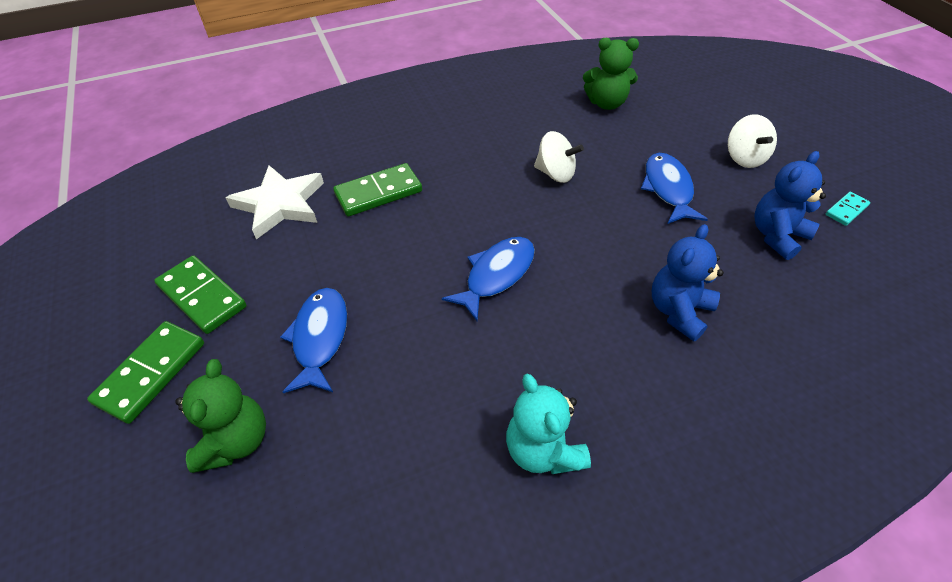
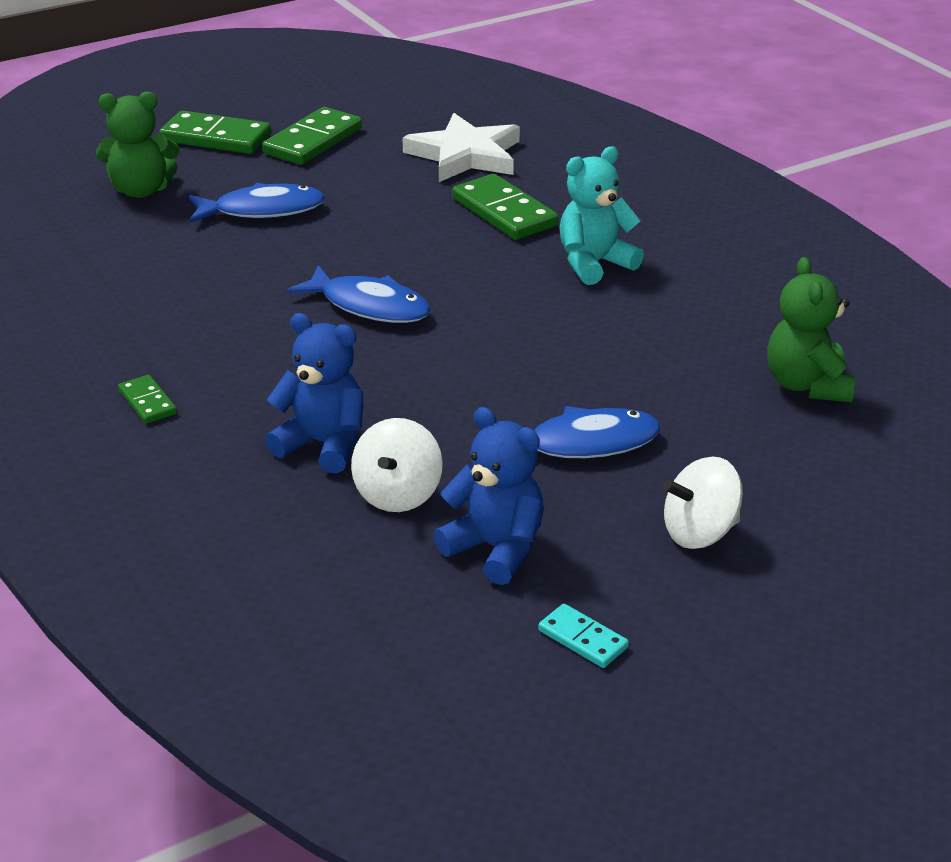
camera: 80 degrees right, 15 degrees down
turquoise teddy bear [506,374,591,474] -> turquoise teddy bear moved to [559,146,644,285]
white spinning top [534,131,584,183] -> white spinning top moved to [351,418,443,512]
none -> green domino [118,375,177,424]

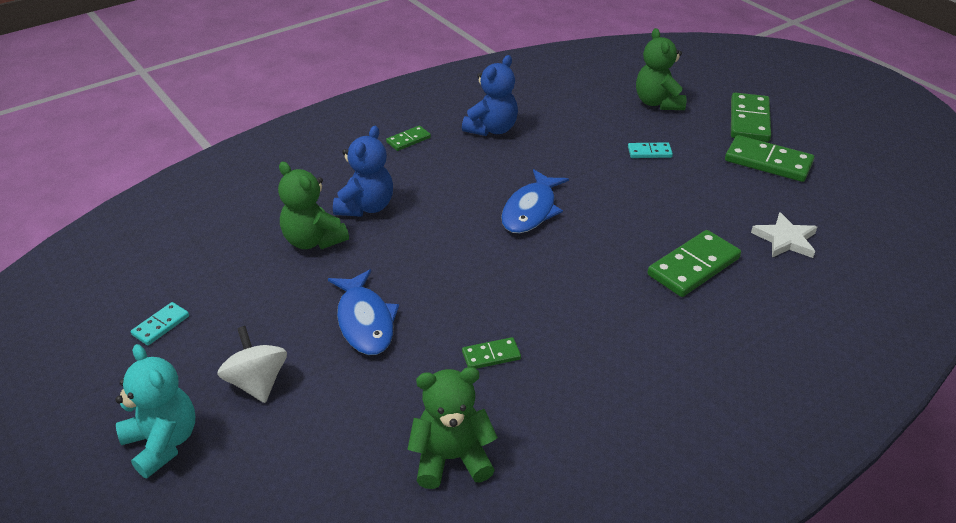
camera: 85 degrees right, 5 degrees up
blue fish [189,183,325,223] -> turquoise domino [628,142,673,158]
white spinning top [351,418,443,512] -> green teddy bear [278,162,349,249]
white star [403,113,520,182] -> white star [751,212,817,258], size x0.63
blue teddy bear [433,407,544,585] -> blue teddy bear moved to [462,55,518,136]
turquoise teddy bear [559,146,644,285] -> turquoise teddy bear moved to [115,344,195,478]
none -> green domino [462,337,521,369]

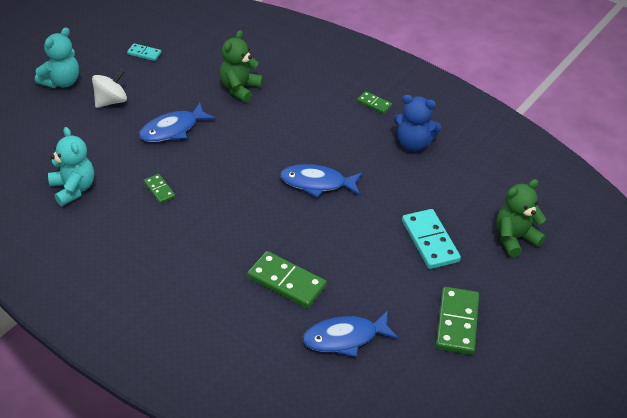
camera: 70 degrees right, 5 degrees up
blue teddy bear [333,126,393,217] -> none
green teddy bear [408,367,498,489] -> turquoise teddy bear [48,127,94,206]
turquoise domino [628,142,673,158] -> turquoise domino [402,209,461,269], size x1.88
green domino [731,93,771,142] -> none
white star [751,212,817,258] -> blue fish [303,310,399,357]

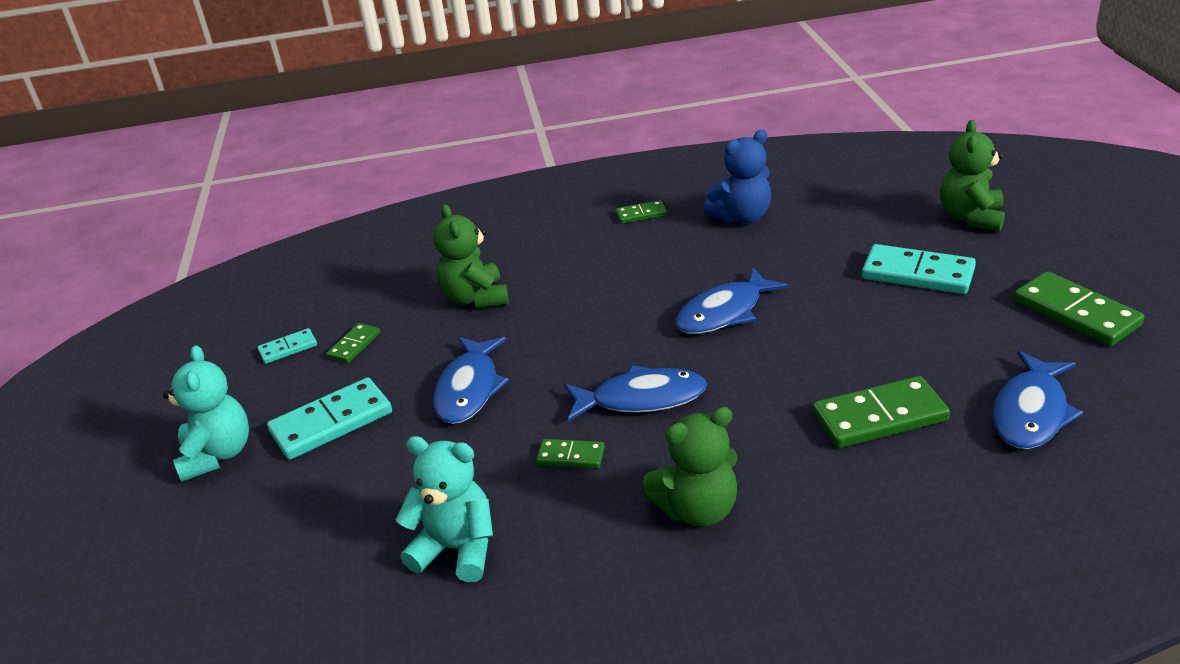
camera: 40 degrees left, 10 degrees down
white spinning top [92,69,127,108] -> turquoise domino [267,378,392,460]
none -> green domino [326,323,380,363]
none -> blue fish [564,365,707,421]
none -> green teddy bear [643,407,738,527]

